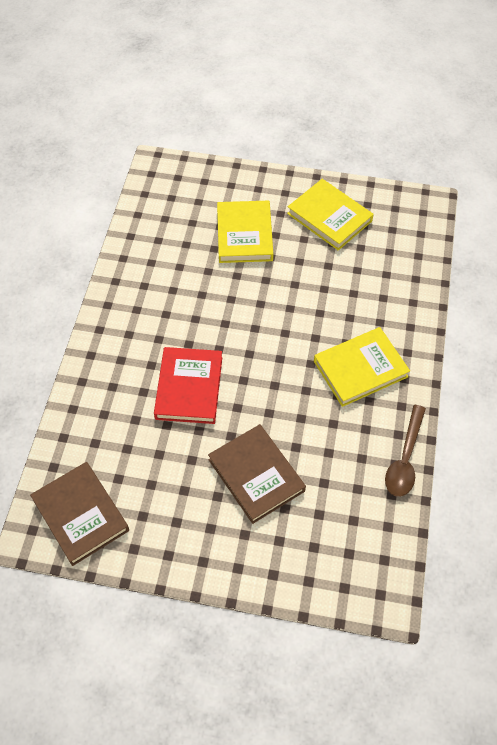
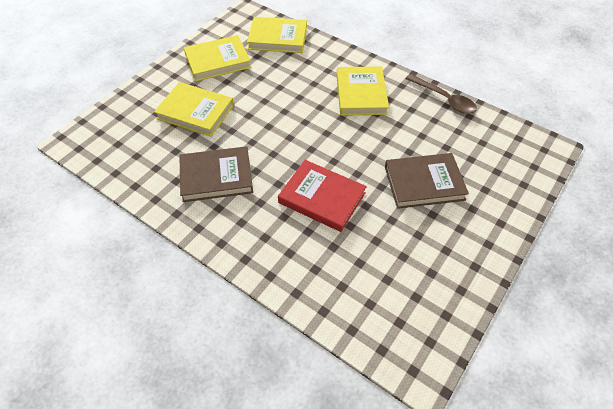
camera: 65 degrees left, 5 degrees down
brown book [30,462,129,566] -> brown book moved to [179,146,253,202]
none -> yellow book [247,17,307,53]

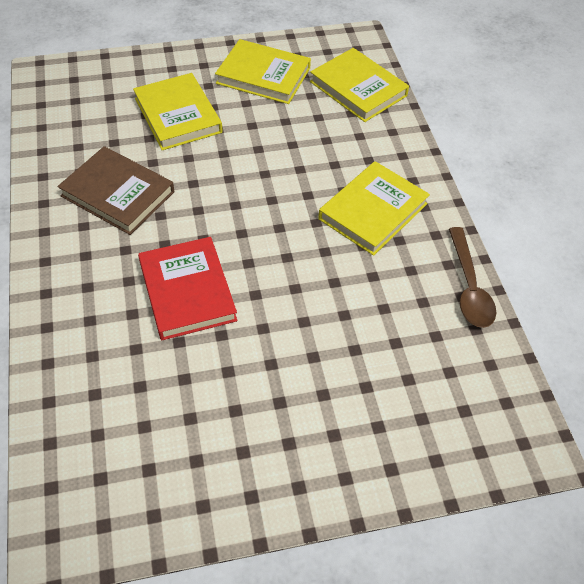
camera: 40 degrees right, 0 degrees up
brown book [385,153,469,209] -> none

